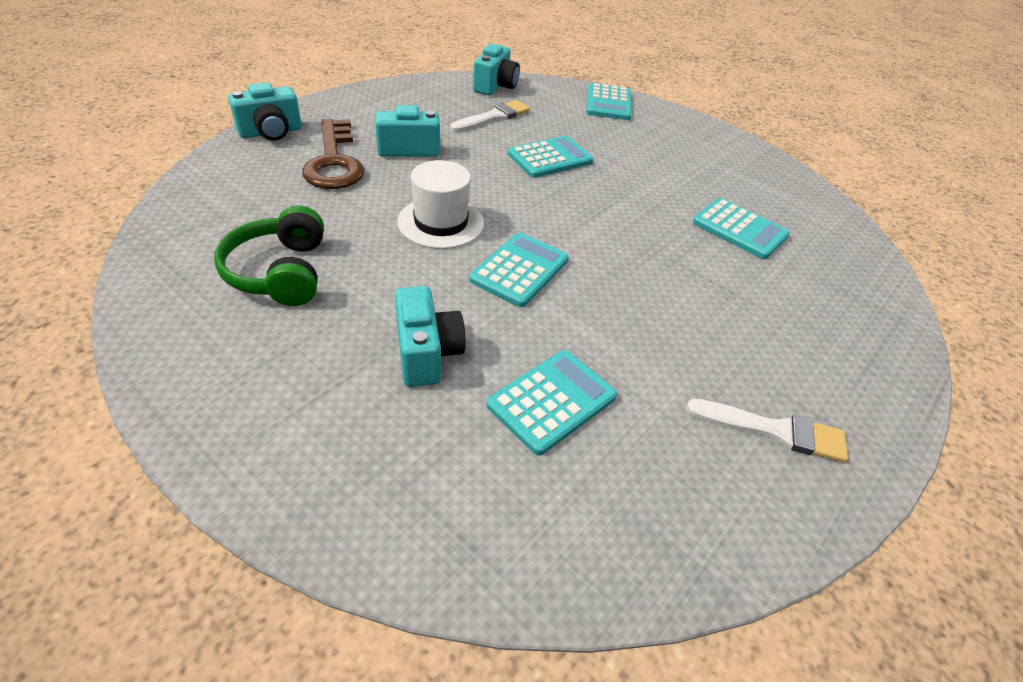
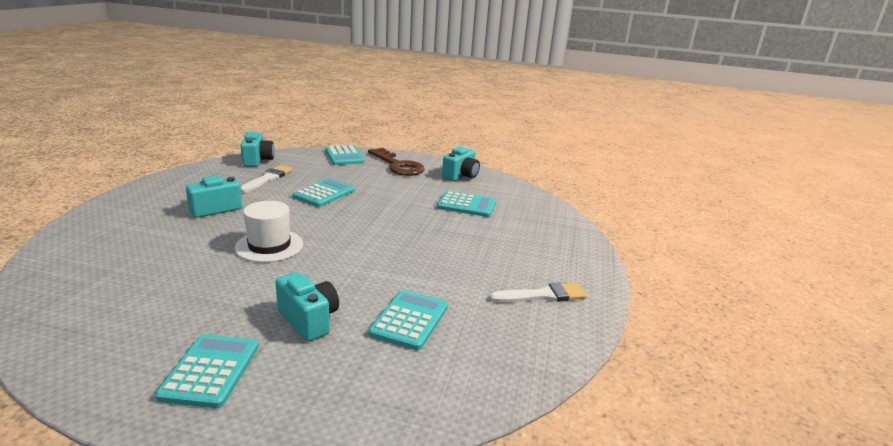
camera: 25 degrees left, 20 degrees down
green headphones [214,205,324,306] -> none
turquoise camera [228,82,302,141] -> turquoise camera moved to [442,146,480,181]
brown key [302,119,364,189] -> brown key moved to [368,148,425,176]
turquoise calculator [469,233,569,307] -> turquoise calculator moved to [155,334,259,408]

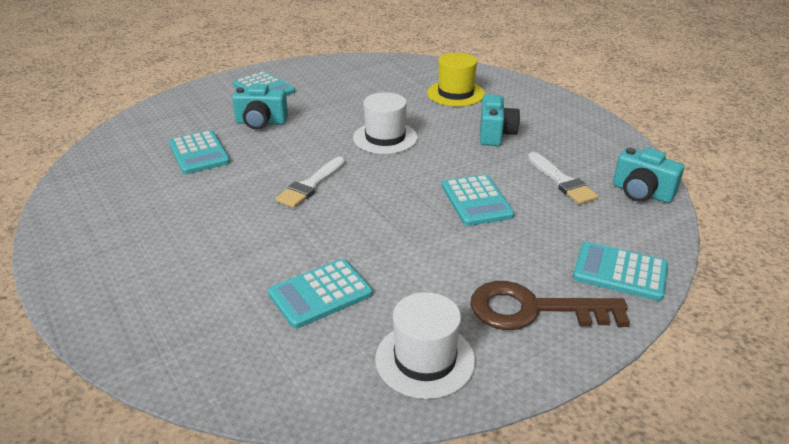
camera: 135 degrees right, 10 degrees up
turquoise camera [442,146,480,181] -> white hat [375,292,475,399]
white brush [490,283,587,303] -> white brush moved to [275,157,345,208]
none -> yellow hat [427,53,485,106]

